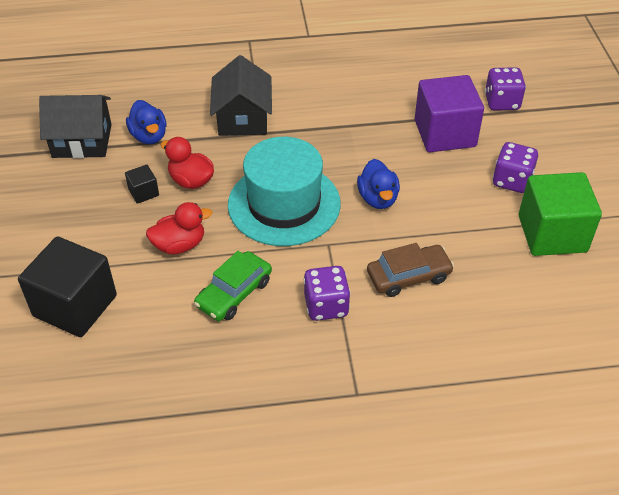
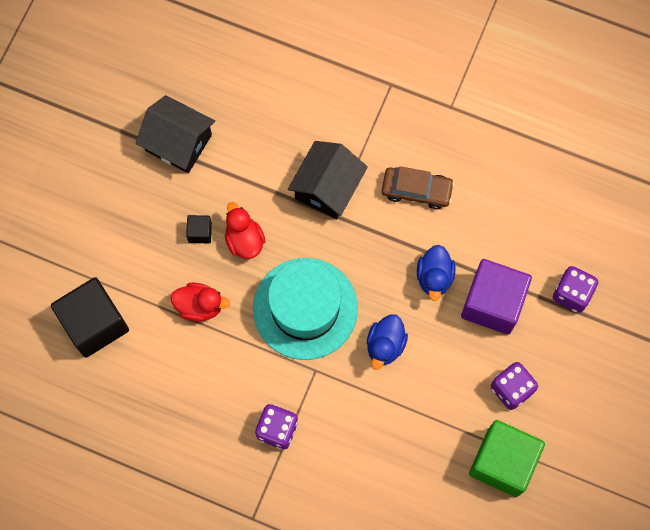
camera: 30 degrees right, 25 degrees up
blue duck [126,100,167,144] -> blue duck moved to [417,245,455,301]
green car [194,251,272,321] -> none
brown car [367,243,454,297] -> brown car moved to [382,166,454,209]

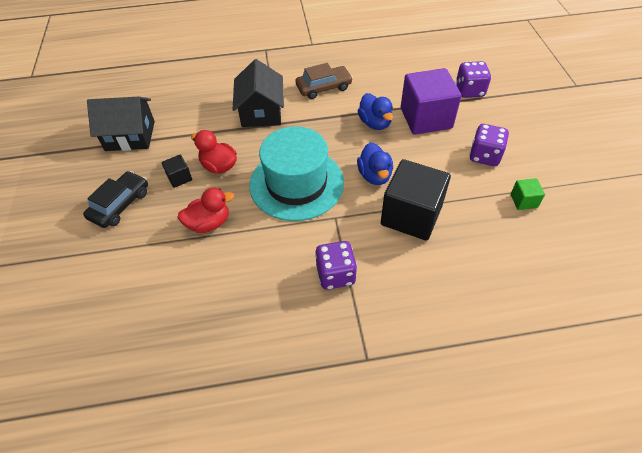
camera: 30 degrees left, 20 degrees down
black cube [51,277,129,358] -> black cube moved to [381,159,451,241]
green cube [469,420,545,497] -> green cube [511,178,545,210], size x0.44
none -> black car [83,171,148,228]

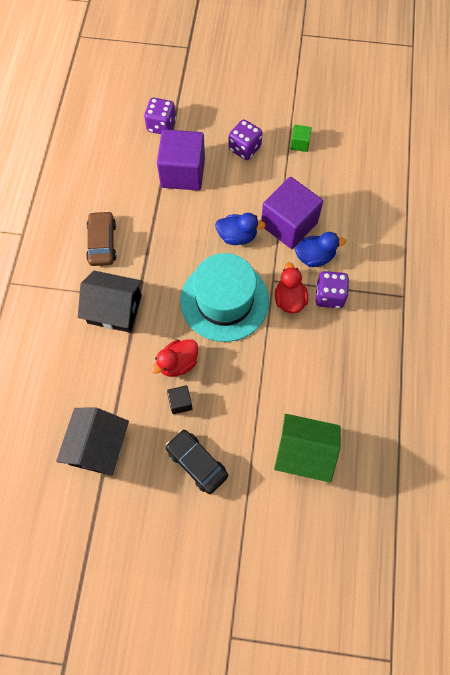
camera: 75 degrees left, 15 degrees up
red duck [177,188,234,233] -> red duck moved to [275,262,308,313]
blue duck [358,93,393,130] -> blue duck moved to [295,232,346,267]
black cube [381,159,451,241] -> purple cube [261,177,323,249]
none -> green house [274,414,340,483]

